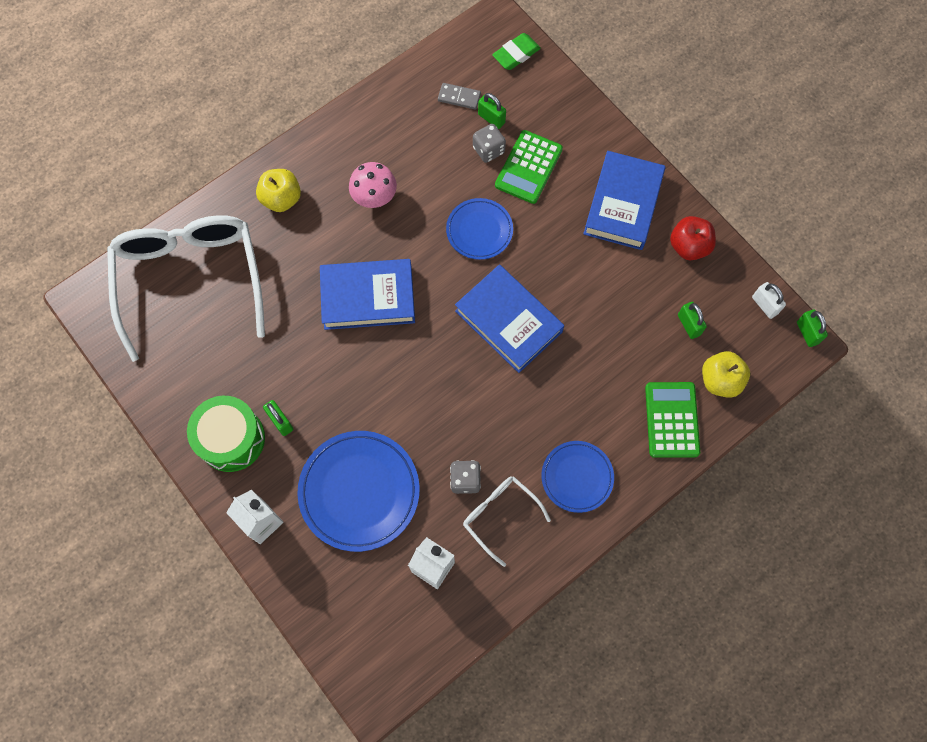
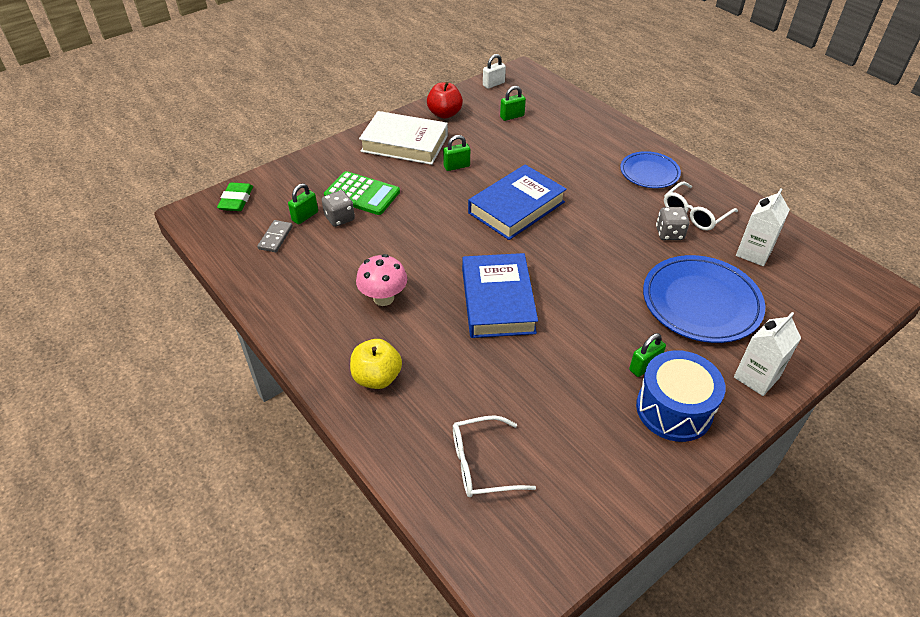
camera: 90 degrees left, 25 degrees down
white glasses [107,215,265,362] -> white glasses [453,415,536,497], size x0.47
green drum [187,396,265,472] -> blue drum [636,350,725,442]
blue plate [446,198,513,260] -> none
green eraser [492,33,541,70] -> green eraser turned 45 degrees clockwise [217,182,253,211]
blue book [583,151,665,250] -> white book [359,111,448,165]
green calculator [645,382,700,458] -> none
yellow apple [702,351,750,398] -> none
green padlock [797,310,828,347] -> green padlock moved to [443,135,470,171]

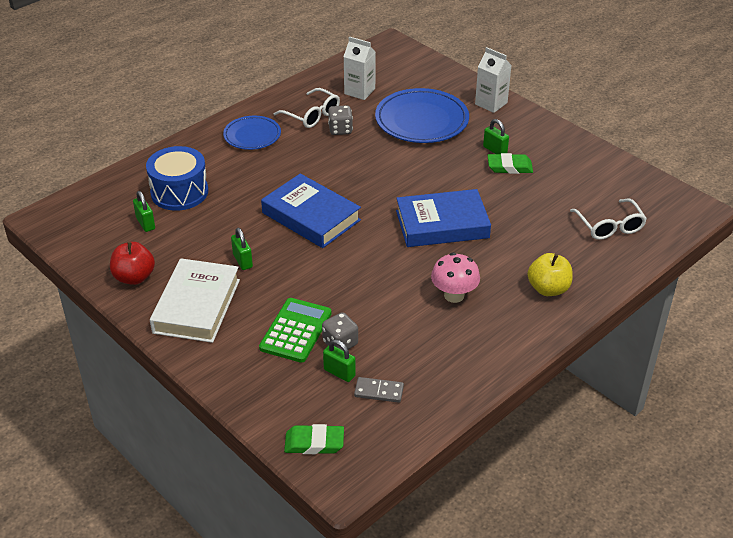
camera: 95 degrees left, 5 degrees down
white padlock [483,54,506,89] -> none
blue drum [636,350,725,442] -> blue drum moved to [146,146,208,211]
none -> green eraser [488,153,533,174]

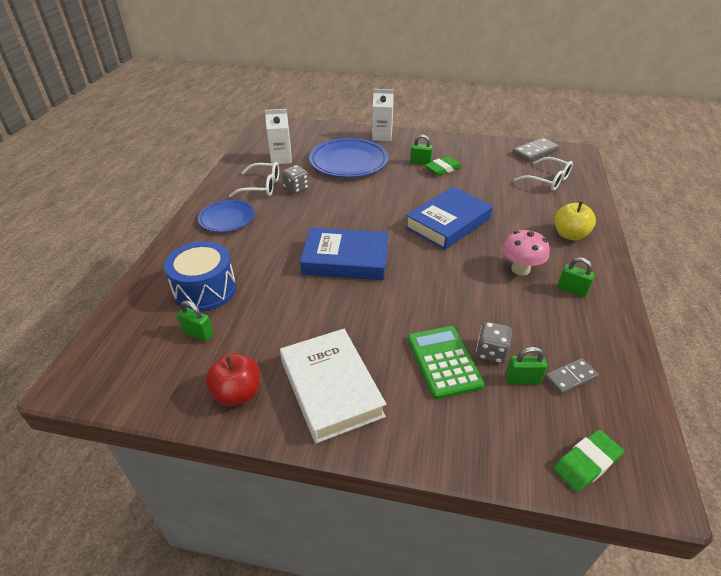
camera: 35 degrees left, 0 degrees up
green padlock [231,228,253,270] -> green padlock moved to [557,257,595,297]
none -> grey domino [512,138,560,162]

